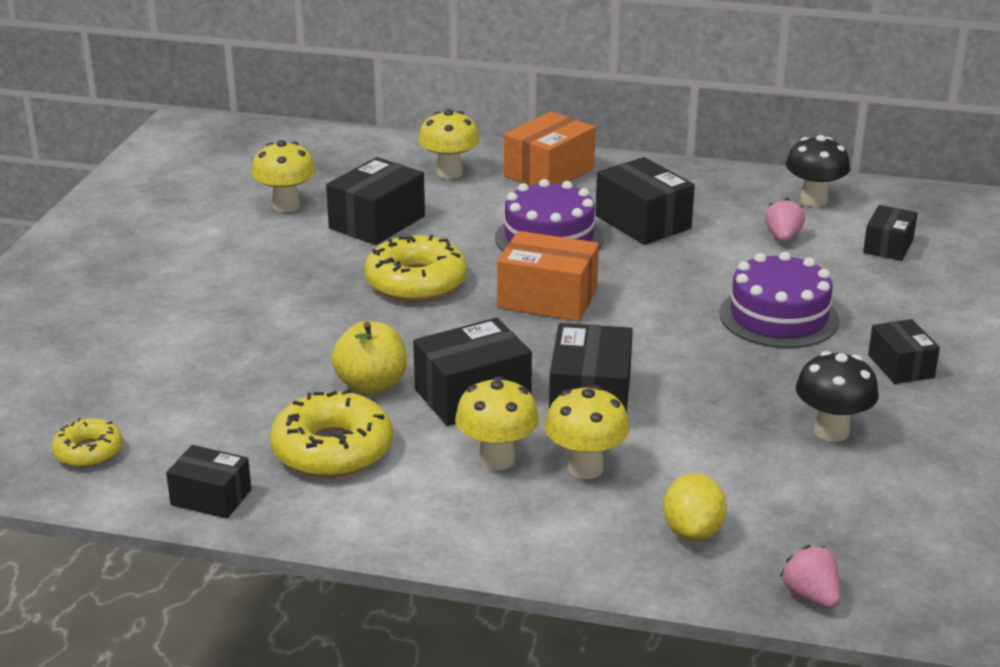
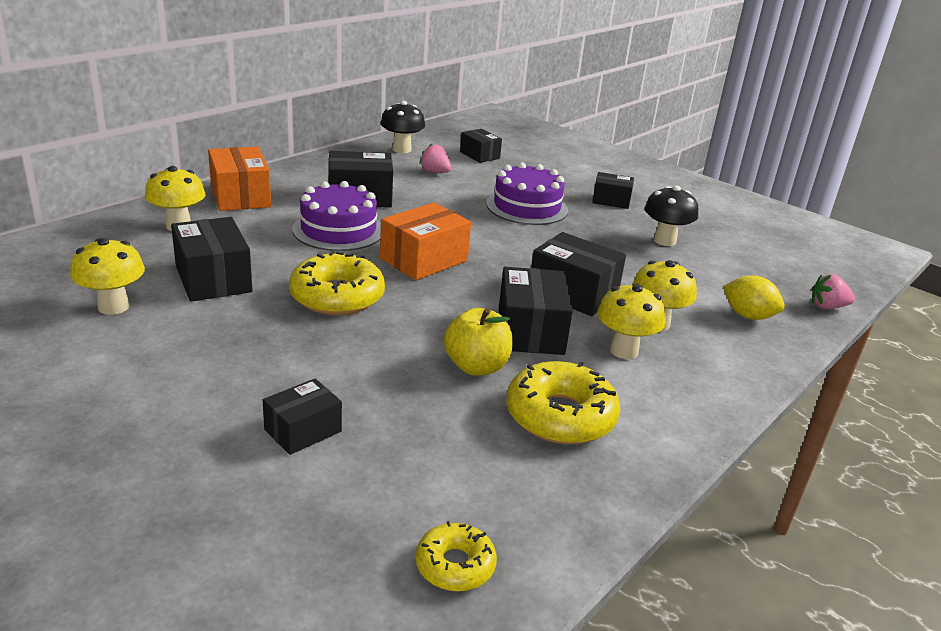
camera: 65 degrees left, 0 degrees up
black box [166,445,251,519] -> black box moved to [263,379,342,455]

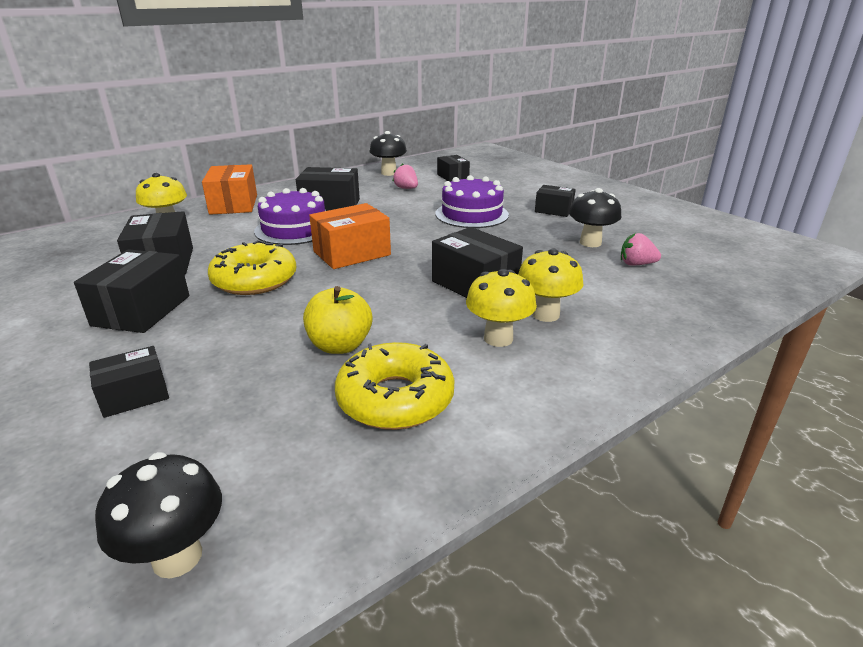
camera: 15 degrees right, 0 degrees up
yellow mushroom [70,238,145,315] -> none
yellow donut [416,521,497,592] -> black mushroom [95,452,222,578]
black box [499,267,573,355] -> black box moved to [74,249,189,333]
yellow lemon [723,275,785,320] -> none
pink strawberry [811,274,855,309] -> pink strawberry moved to [621,233,661,266]

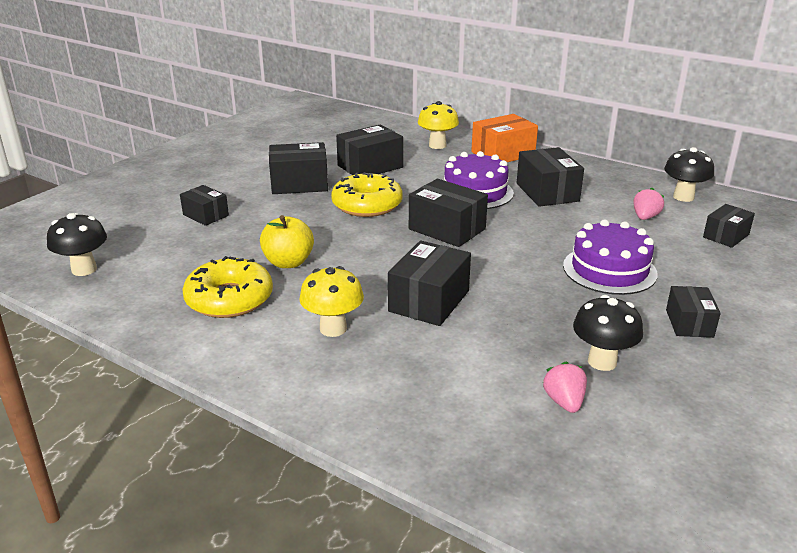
camera: 70 degrees right, 0 degrees up
orange box [309,203,391,269] -> black box [409,179,488,247]
yellow mushroom [518,248,583,322] -> none

